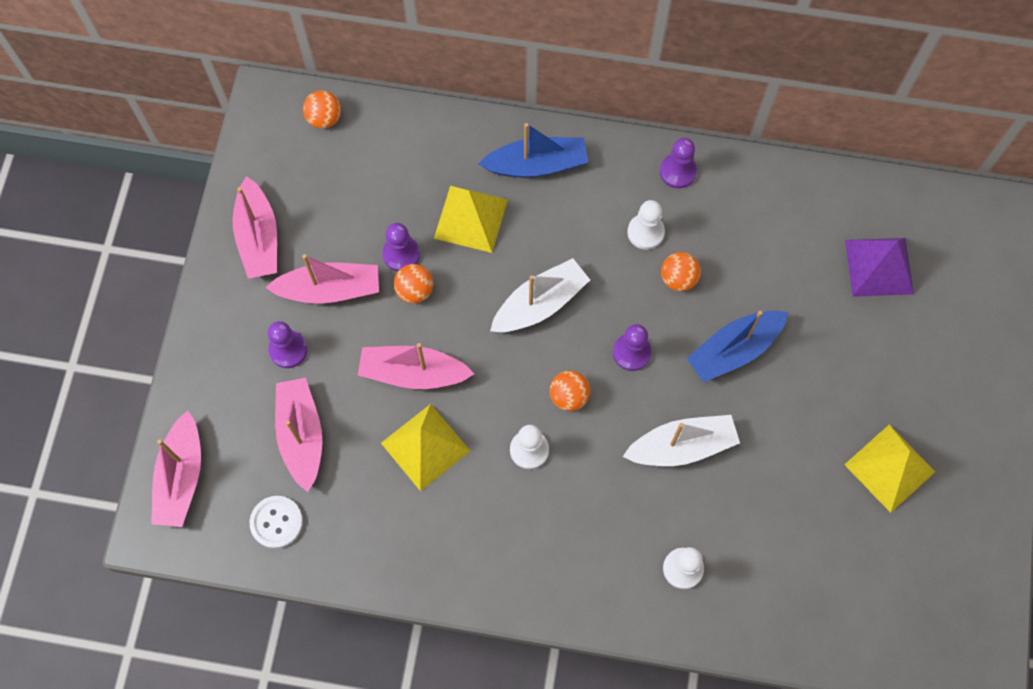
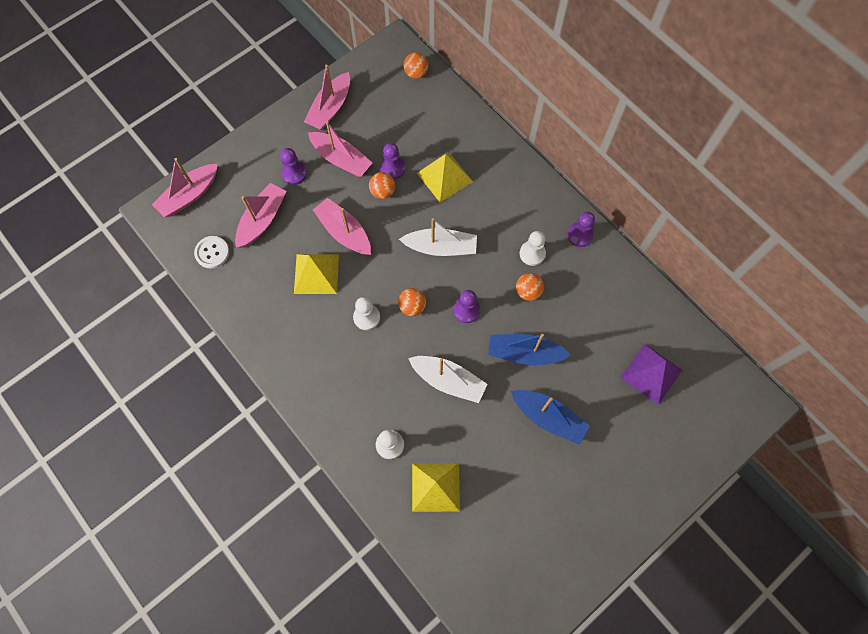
camera: 40 degrees right, 0 degrees up
blue boat [478,123,588,178] -> blue boat moved to [511,390,590,445]
yellow pyramid [844,425,936,513] -> yellow pyramid moved to [412,463,460,512]

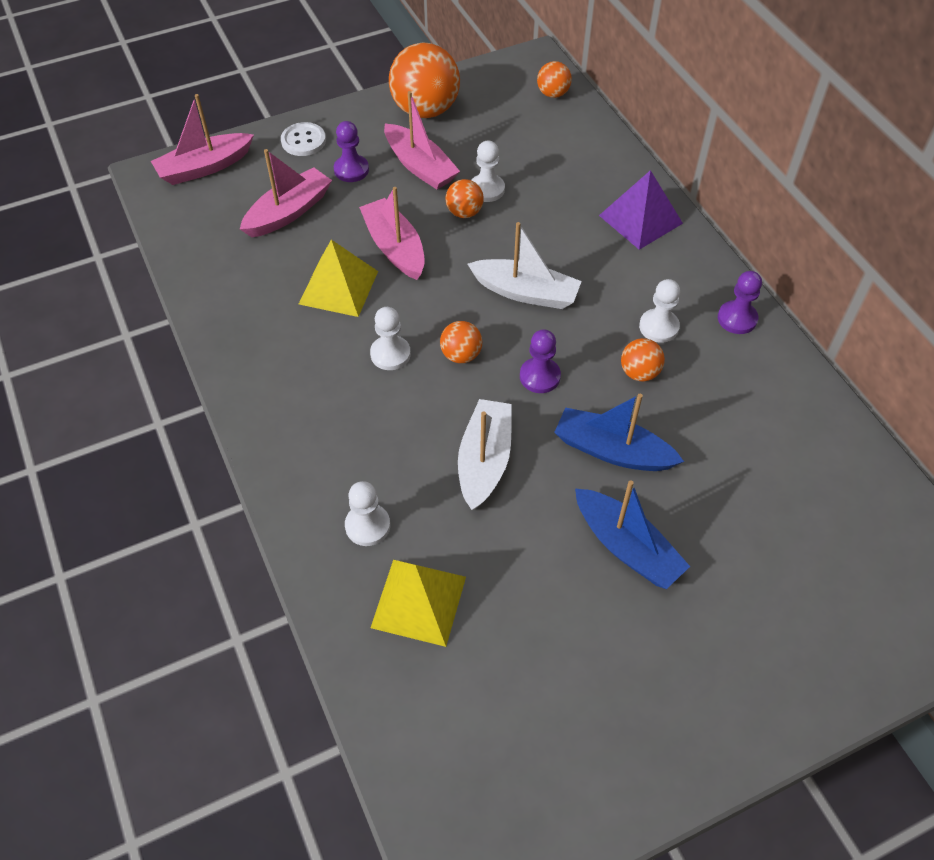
camera: 15 degrees right, 15 degrees down
white button [194,236,229,269] -> white button moved to [281,122,326,156]
pink boat [304,65,350,130] -> orange ball [389,42,460,118]
purple pawn [380,143,405,180] -> white pawn [471,141,505,202]
white boat [408,356,488,403] -> white boat turned 120 degrees counterclockwise [458,399,512,510]
yellow pyramid [417,153,473,203] -> none
purple pyramid [620,344,682,405] -> purple pyramid moved to [599,170,683,250]

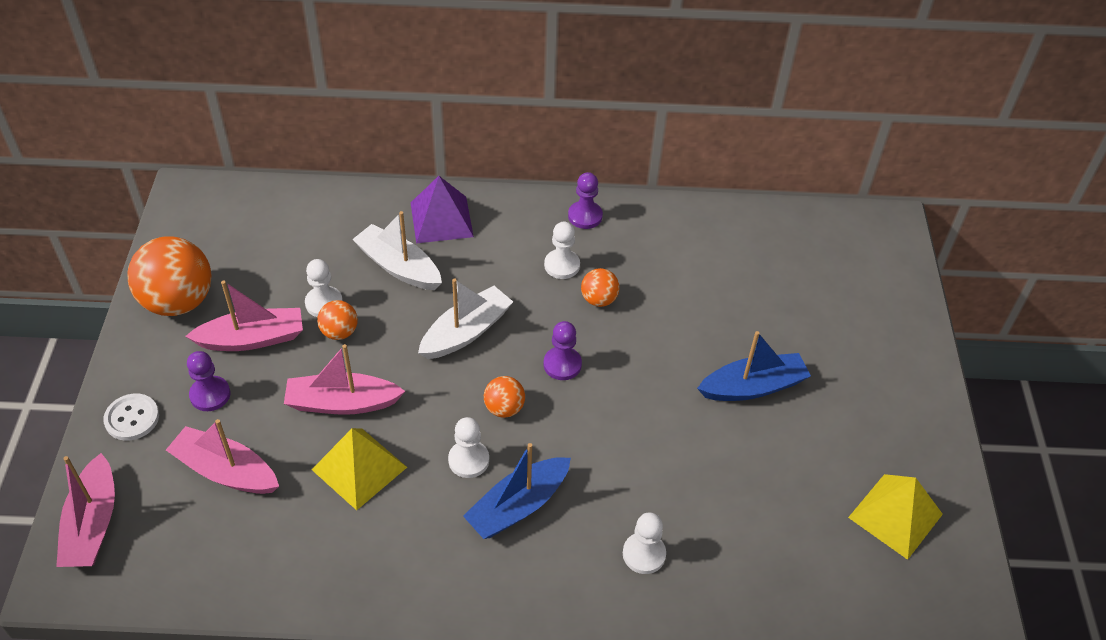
camera: 65 degrees left, 5 degrees down
pink boat [240,149,332,237] -> pink boat turned 45 degrees counterclockwise [166,419,279,494]
yellow pyramid [371,560,466,647] -> yellow pyramid moved to [848,474,943,560]
white boat [458,399,512,510] -> white boat moved to [352,211,442,290]
orange ball [537,61,572,98] -> none
blue boat [554,394,684,471] -> blue boat moved to [463,443,571,539]

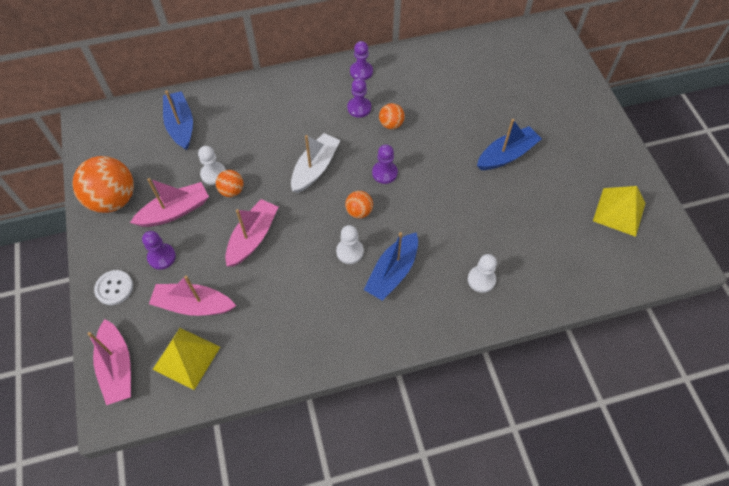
camera: 15 degrees left, 10 degrees up
pink boat [284,344,405,415] -> pink boat turned 135 degrees clockwise [225,199,278,266]
yellow pyramid [311,428,407,510] -> yellow pyramid moved to [153,328,220,390]
white boat [352,211,442,290] -> none
purple pyramid [411,176,474,243] -> none
white pawn [544,222,580,279] -> purple pawn [347,78,371,118]
none -> blue boat [163,90,193,151]

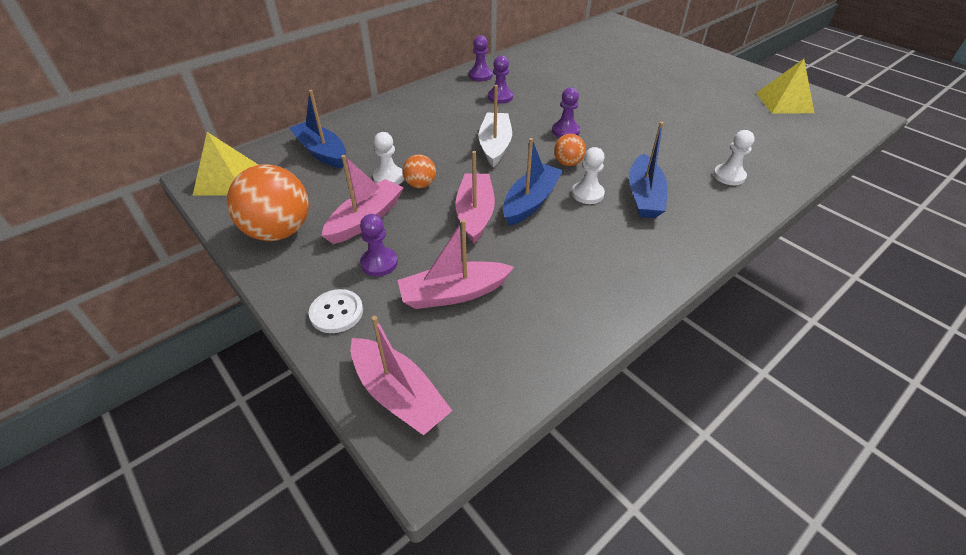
camera: 25 degrees left, 15 degrees down
yellow pyramid [153,328,220,390] -> yellow pyramid moved to [192,132,258,196]
orange ball [379,103,405,129] -> none
blue boat [477,119,542,170] -> blue boat moved to [503,138,563,226]

